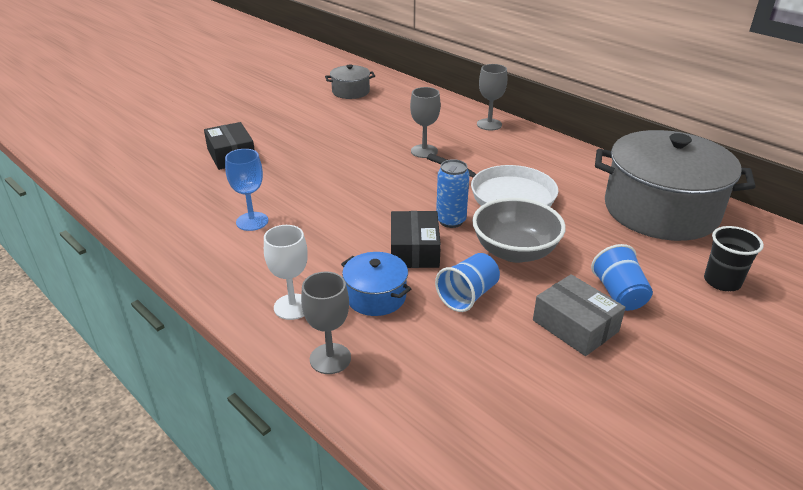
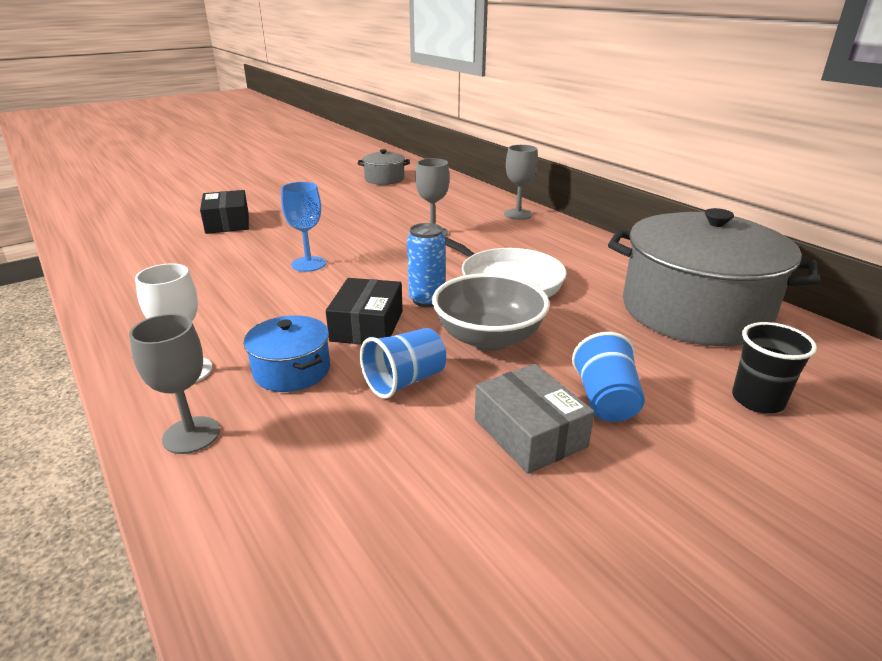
camera: 10 degrees right, 5 degrees down
blue goblet [225,149,268,231] -> blue goblet moved to [281,182,326,272]

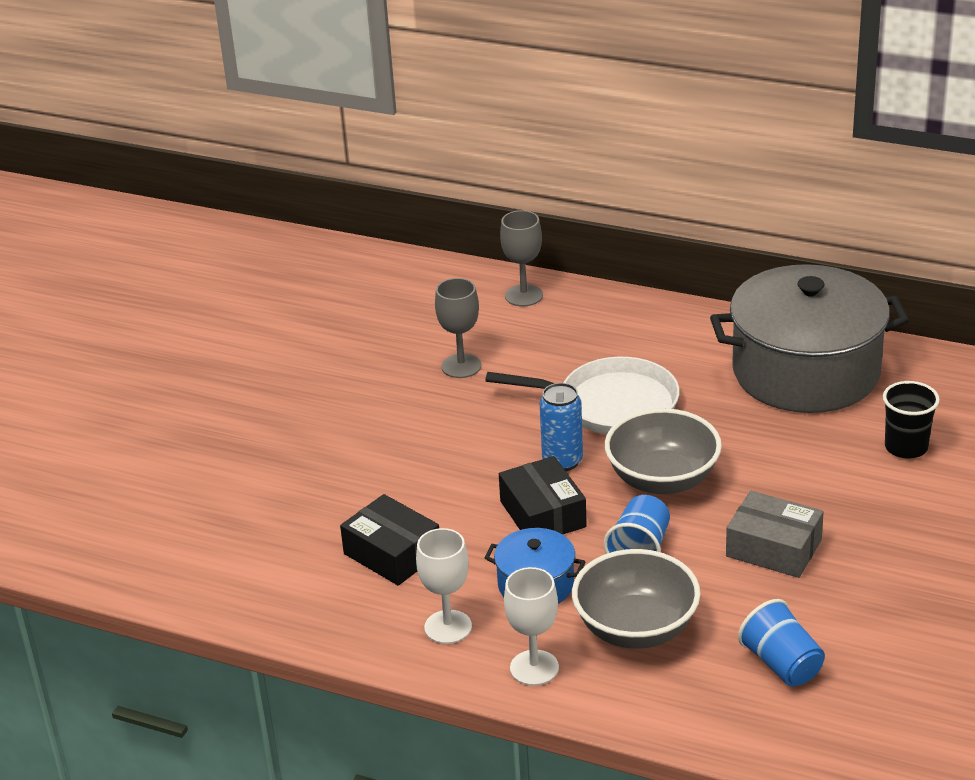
camera: 30 degrees left, 5 degrees up
grey goblet [129,314,220,454] -> white goblet [504,567,559,686]
black box [200,190,249,234] -> black box moved to [340,494,439,586]
blue goblet [281,182,326,272] -> none
grey pot [358,149,410,185] -> none
blue cup [572,332,645,422] -> blue cup moved to [738,599,825,686]
none -> grey bowl [572,549,701,649]

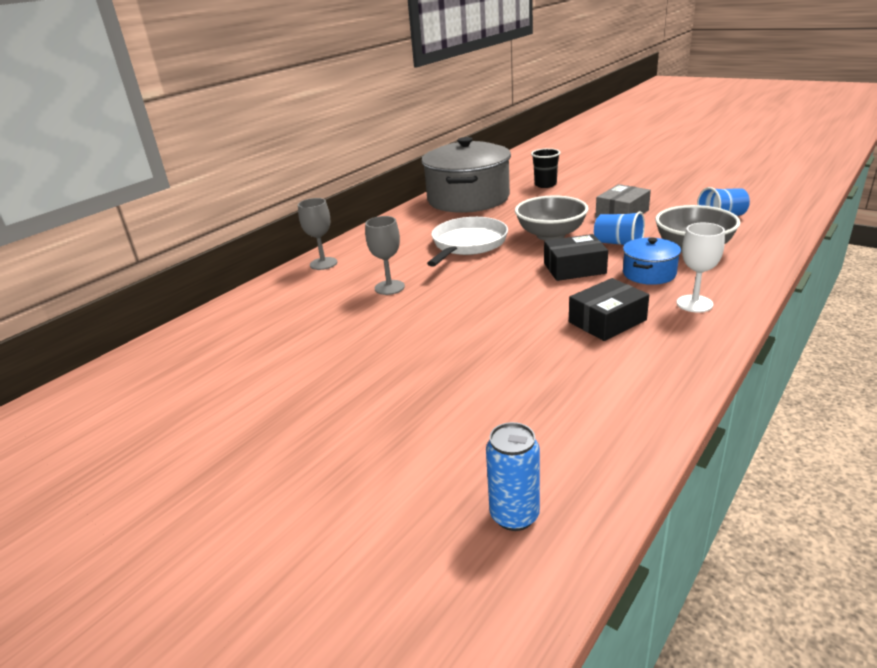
camera: 75 degrees left, 5 degrees down
white goblet [504,567,559,686] -> none
blue can [540,383,583,471] -> blue can moved to [486,422,540,531]

